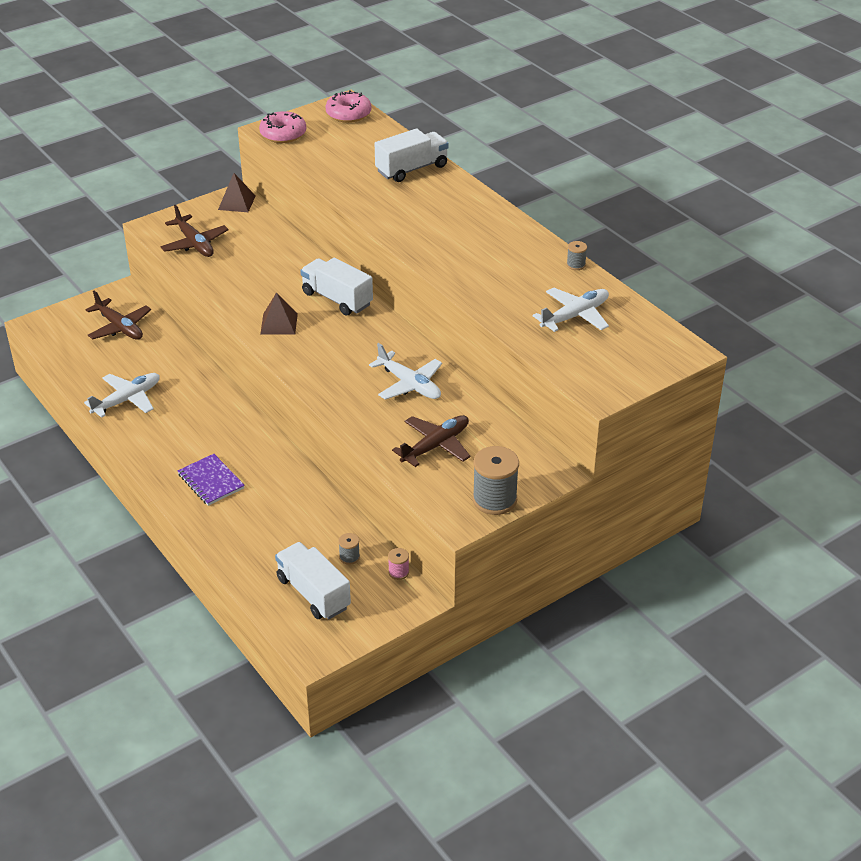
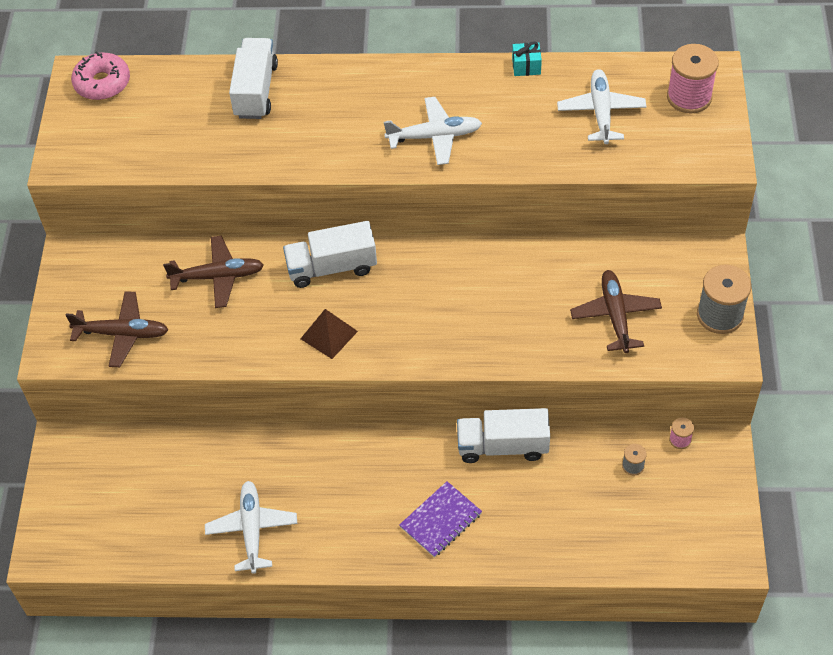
camera: 50 degrees left, 15 degrees up
brown plane [86,291,151,340] -> brown plane moved to [163,236,264,308]
purple notebook [177,454,245,506] -> purple notebook turned 45 degrees counterclockwise [399,481,482,558]
brown pyramid [218,173,256,212] -> none
pink donut [259,111,306,143] -> none
white truck [275,542,351,619] -> white truck moved to [457,408,550,463]
white plane [369,343,442,400] -> white plane moved to [384,97,482,165]
grey spool [567,241,587,270] -> turquoise gift [512,41,542,76]
none -> pink spool [667,44,719,114]

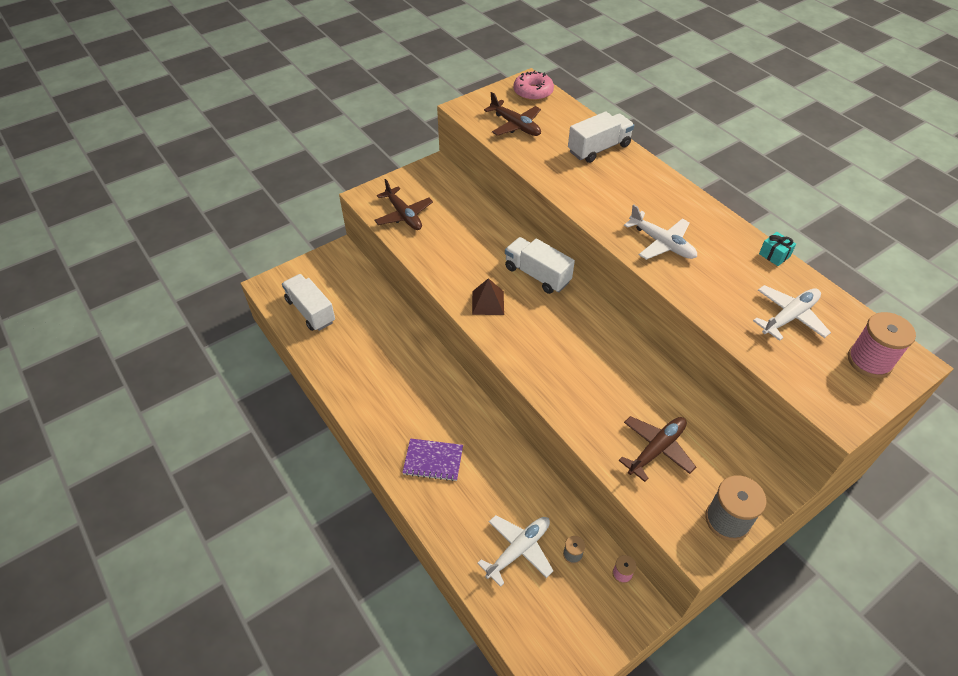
camera: 50 degrees right, 5 degrees down
brown plane [163,236,264,308] -> brown plane moved to [484,92,541,136]
white plane [205,481,297,574] -> white plane moved to [477,515,553,587]
white truck [457,408,550,463] -> white truck moved to [282,274,335,331]

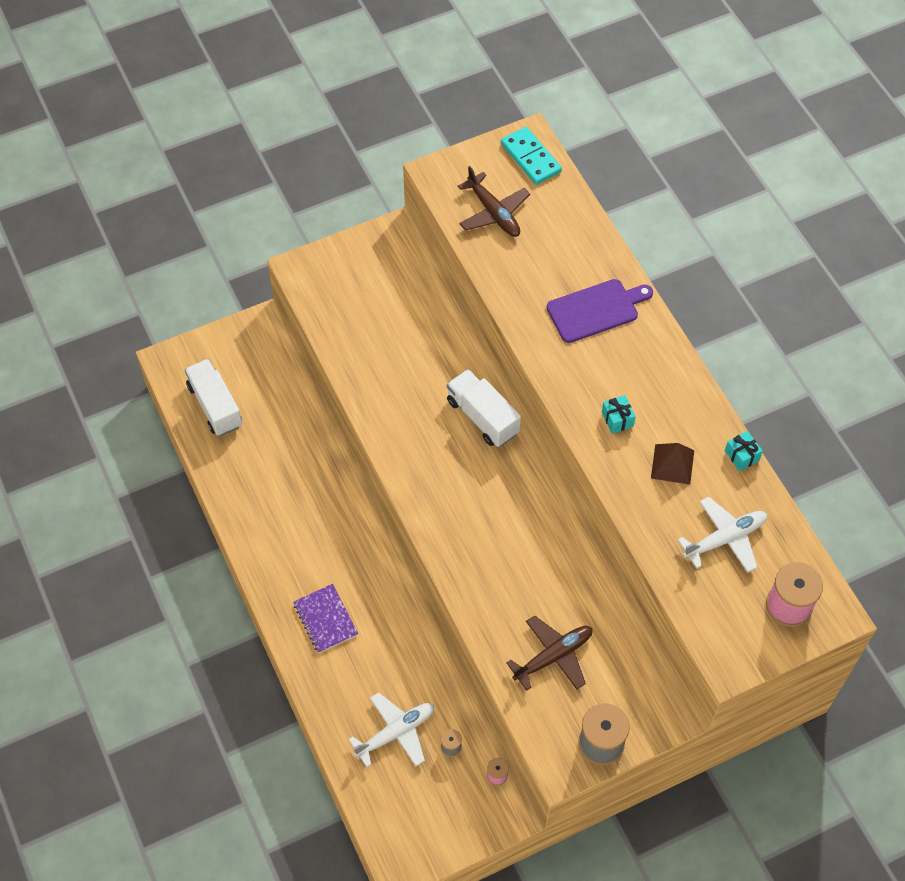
camera: 10 degrees right, 10 degrees up
brown plane [374,179,433,230] -> none
purple notebook [402,438,463,481] -> purple notebook turned 45 degrees clockwise [293,584,358,653]
brown pyramid [472,278,504,315] -> brown pyramid moved to [651,443,694,485]
pink donut [513,70,554,101] -> turquoise domino [501,127,562,185]
white truck [568,111,634,163] -> none
white plane [624,204,697,260] -> turquoise gift [602,395,636,434]
none -> purple cutting board [546,279,653,343]

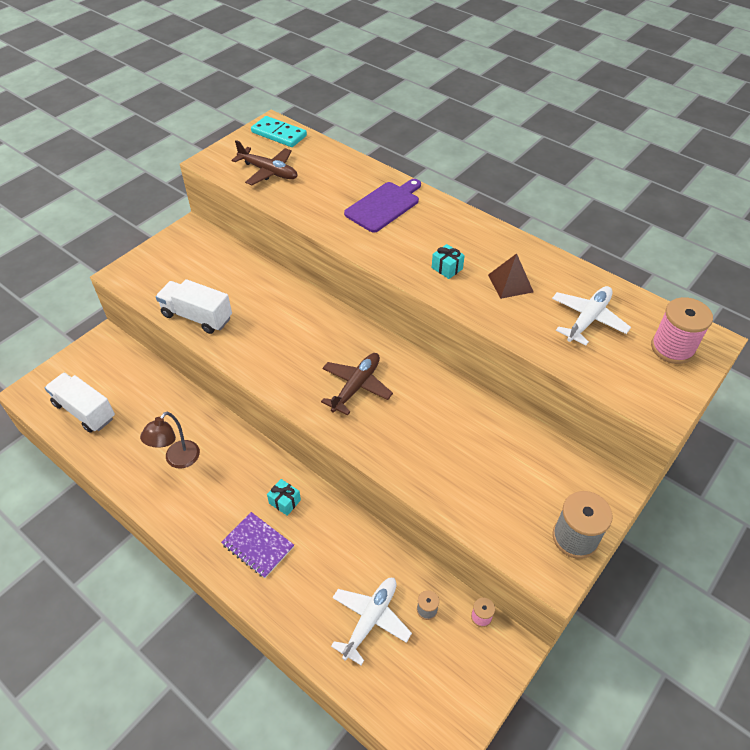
camera: 25 degrees left, 10 degrees down
white truck [447,369,521,447] -> white truck moved to [156,279,232,334]
brown plane [506,616,592,691] -> brown plane moved to [321,353,393,416]
turquoise gift [725,431,763,471] -> turquoise gift moved to [267,479,301,516]
none -> brown lamp [140,412,200,469]

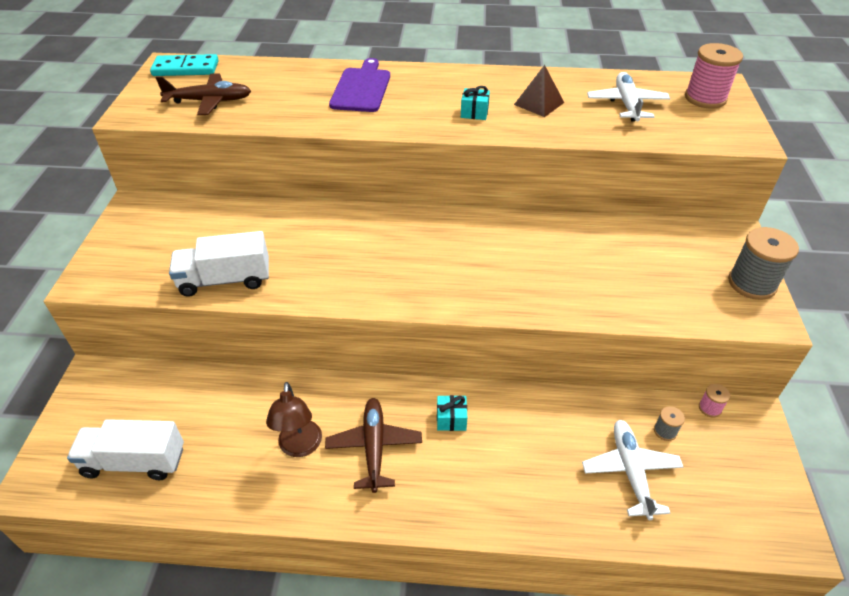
camera: 35 degrees left, 5 degrees down
purple notebook [221,512,294,578] -> none
brown plane [321,353,393,416] -> brown plane moved to [325,398,422,493]

